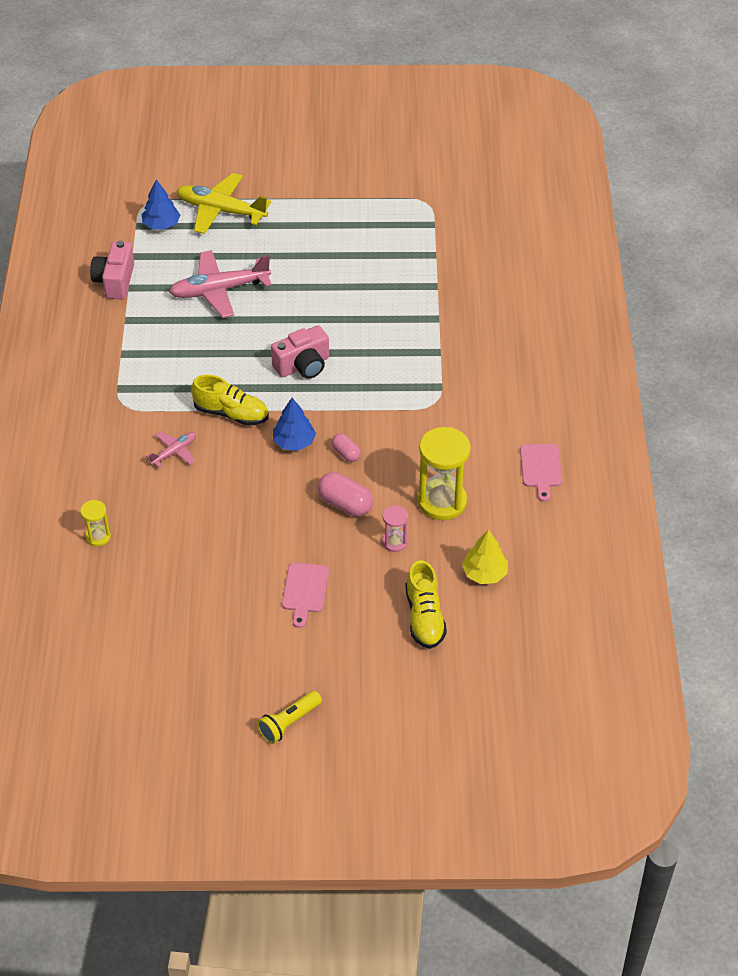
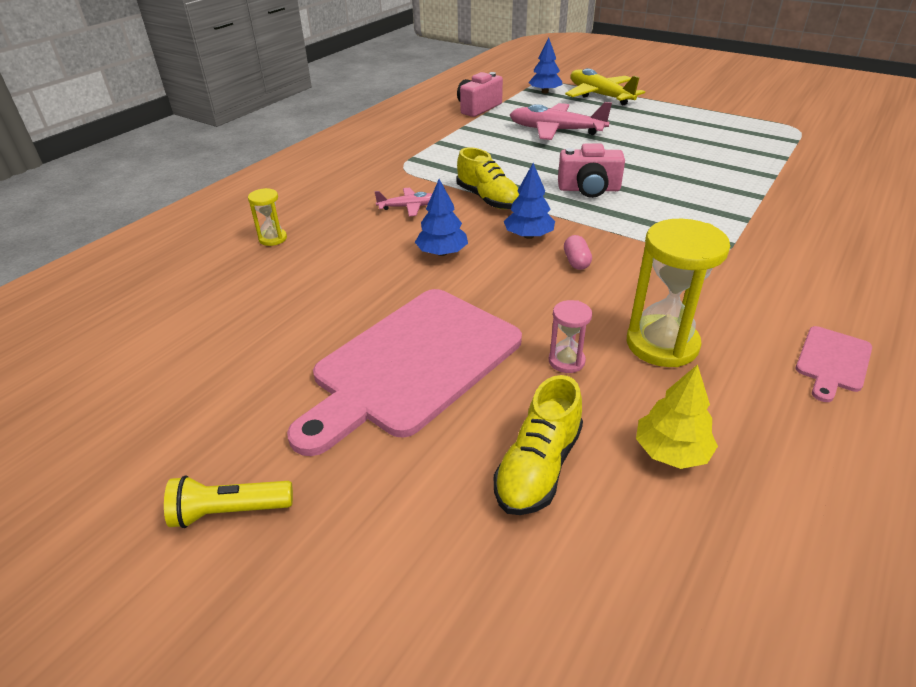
camera: 35 degrees right, 10 degrees down
pink cutting board [282,562,329,628] -> pink cutting board [287,289,522,456], size x2.30
pink capsule [317,472,373,516] -> none
none -> blue tree [415,179,468,256]

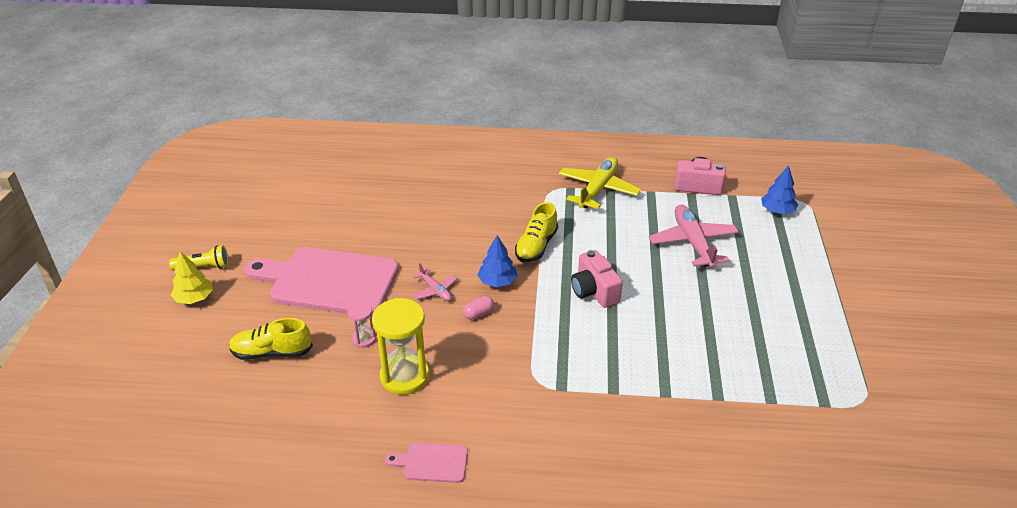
camera: 60 degrees right, 0 degrees up
yellow flashlight [164,475,293,528] -> yellow flashlight turned 120 degrees clockwise [169,245,228,271]
yellow hourglass [248,188,287,246] -> none
pink plane [374,188,432,216] -> pink plane moved to [413,263,458,301]
blue tree [415,179,468,256] -> none
yellow plane [565,68,645,105] -> yellow plane moved to [559,157,641,209]
yellow tree [636,364,718,469] -> yellow tree moved to [171,252,213,304]

